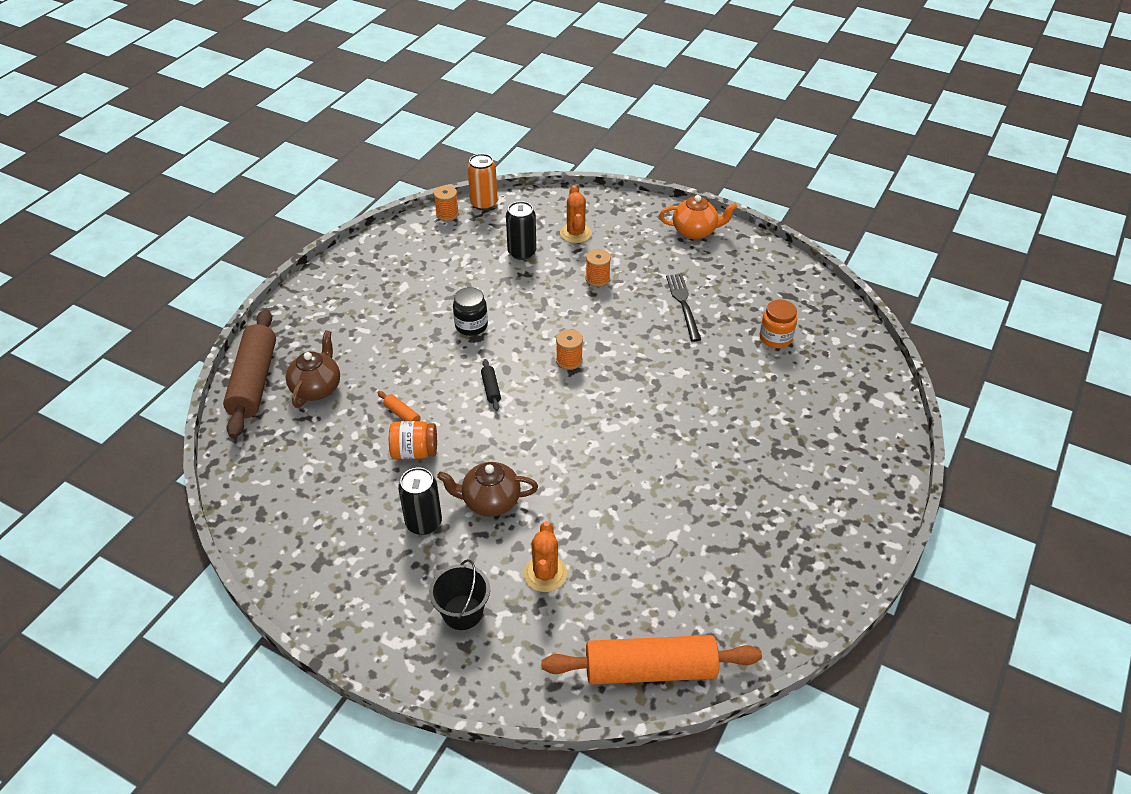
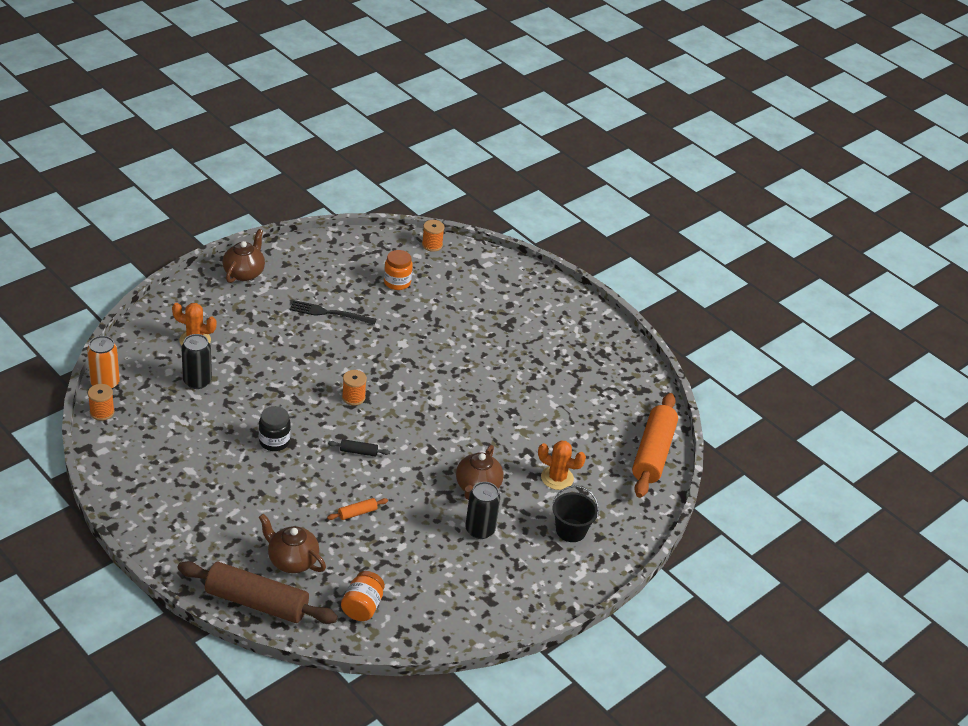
camera: 75 degrees left, 5 degrees down
orange jar [389,421,437,459] -> orange jar moved to [341,571,385,621]
orange spool [586,249,611,287] -> orange spool moved to [422,220,444,252]
orange teapot [659,195,738,239] -> brown teapot [222,229,265,283]

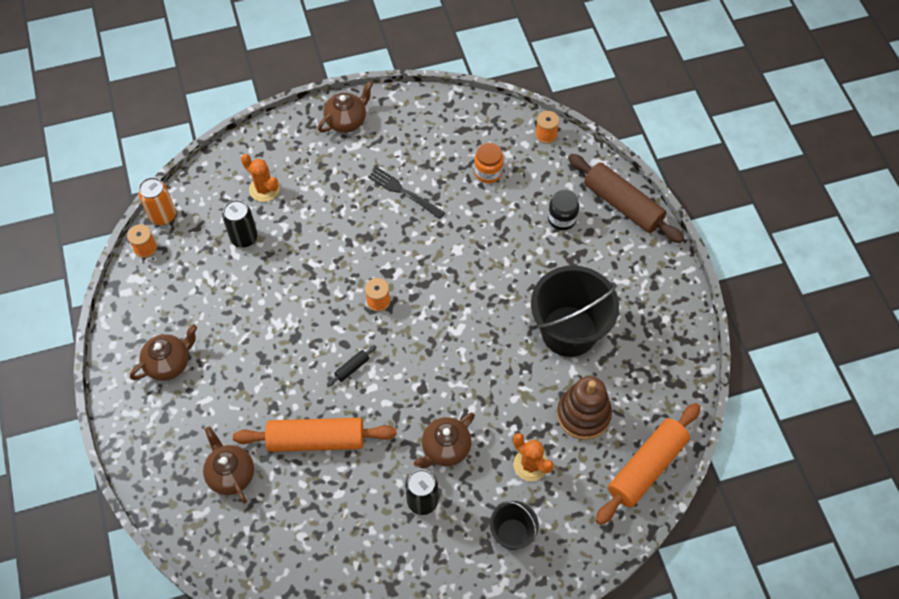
camera: 30 degrees right, 20 degrees up
brown rolling pin [177,561,338,624] -> brown rolling pin moved to [568,154,684,243]
black jar [259,406,291,451] -> black jar moved to [548,190,579,230]
orange rolling pin [327,498,388,520] -> orange rolling pin [233,418,396,452], size x2.46
black rolling pin [328,439,390,457] -> black rolling pin turned 75 degrees counterclockwise [327,345,376,387]
orange jar [341,571,385,621] -> none
none -> brown teapot [130,324,197,381]
none -> black bucket [531,265,619,357]
none -> brown stacking toy [557,376,612,440]

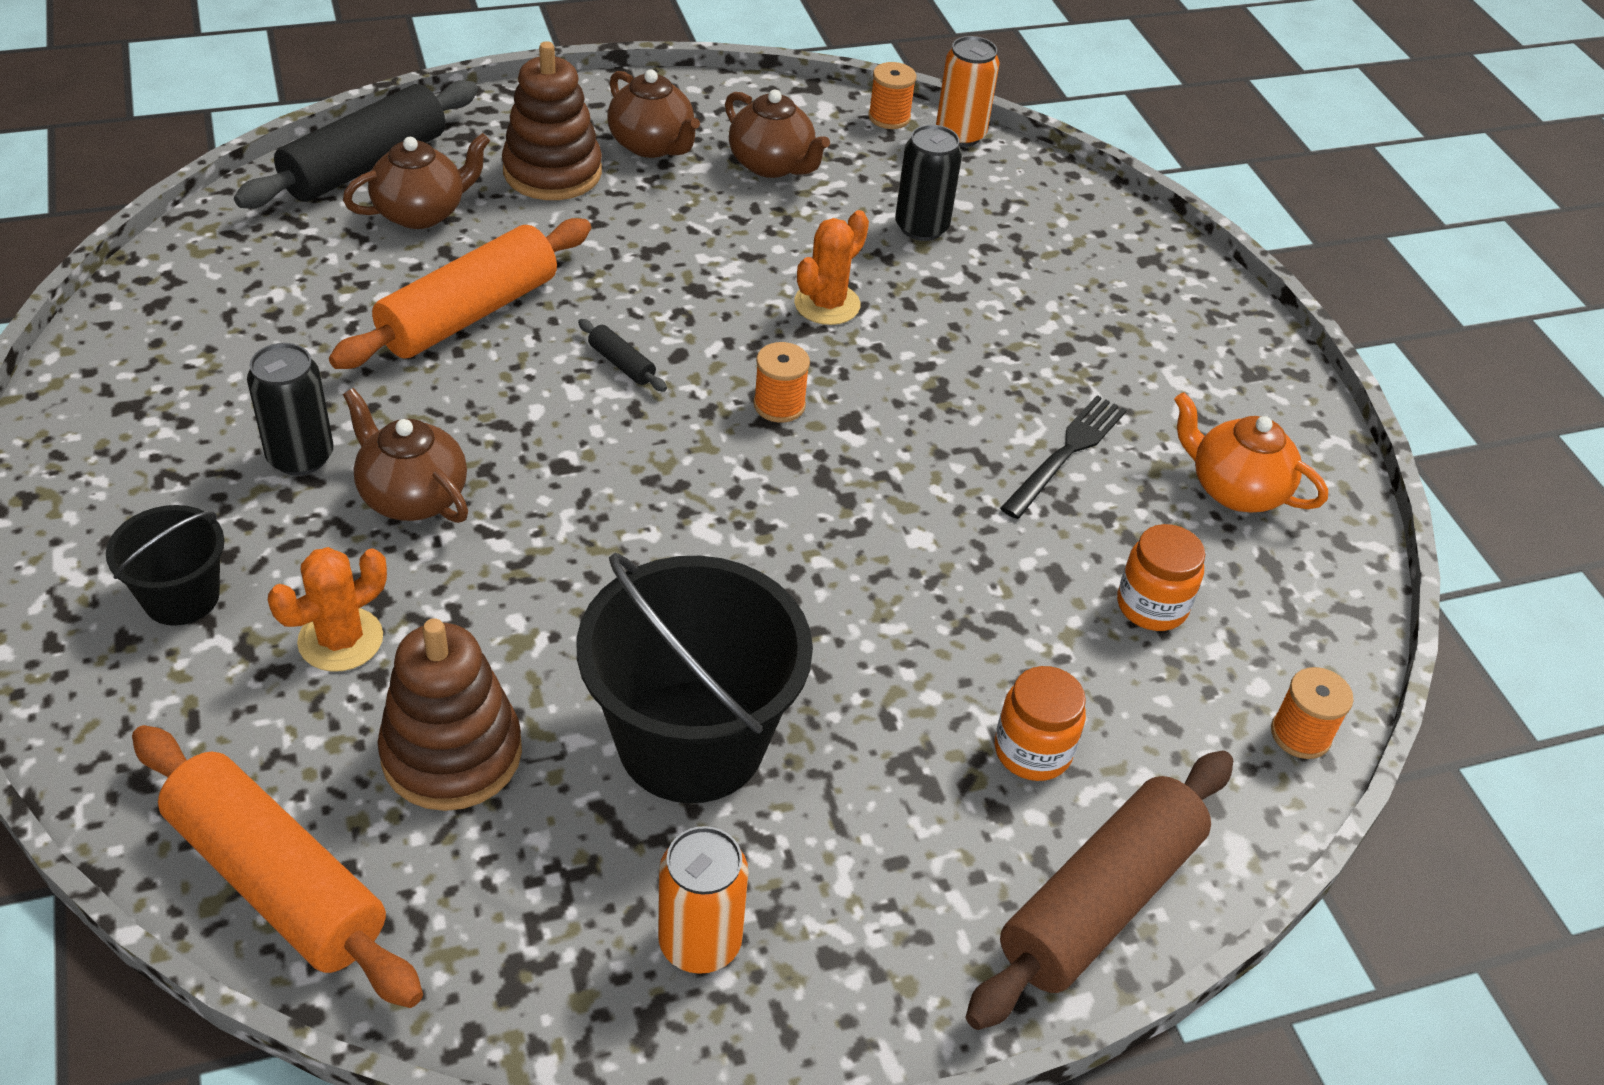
camera: 85 degrees right, 15 degrees down
orange rolling pin [233,418,396,452] -> orange rolling pin turned 45 degrees clockwise [329,218,591,369]
orange cactus [241,154,280,202] -> orange cactus moved to [794,210,869,325]
brown teapot [318,81,373,133] -> brown teapot moved to [725,90,830,178]
black jar [548,190,579,230] -> orange jar [995,666,1086,781]
none -> black rolling pin [234,80,478,209]
none -> brown stacking toy [502,41,602,200]
none -> orange can [658,826,748,974]
none -> orange teapot [1174,392,1328,513]

